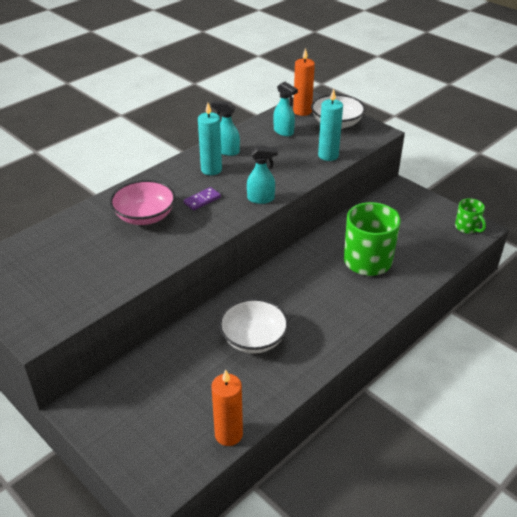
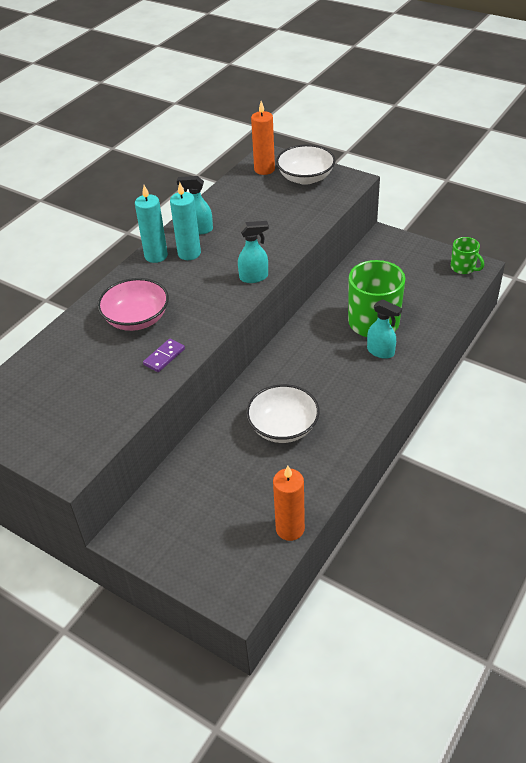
camera: 10 degrees left, 5 degrees up
purple domino [183,187,221,210] -> purple domino moved to [143,339,185,372]
turquoise spray bottle [274,82,298,136] -> turquoise spray bottle moved to [367,299,402,359]
turquoise candle [318,89,343,161] -> turquoise candle moved to [135,185,168,263]

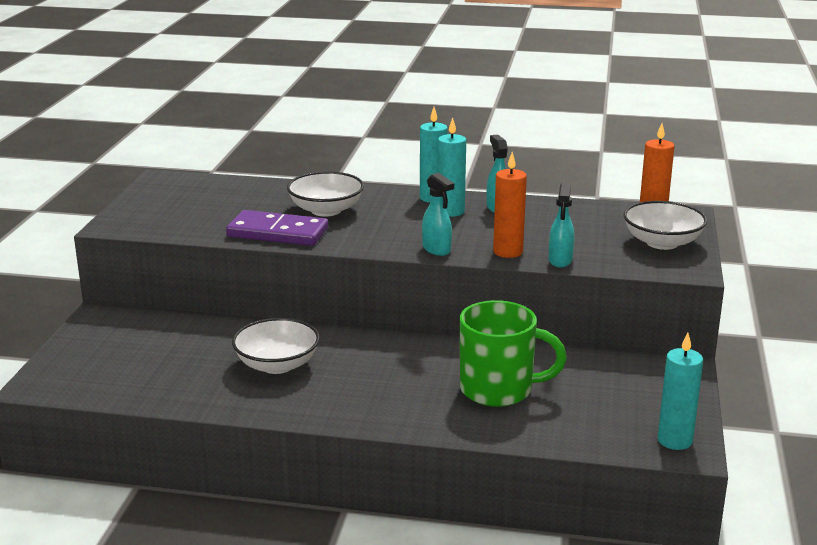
camera: 65 degrees right, 20 degrees down
pink bowl [97,278,169,331] -> white bowl [287,171,364,217]
purple domino [143,339,185,372] -> purple domino [226,210,328,246], size x2.07
orange candle [273,466,305,541] -> orange candle moved to [493,152,527,258]
turquoise spray bottle [367,299,402,359] -> turquoise spray bottle moved to [549,183,574,268]
green mug [450,237,484,274] -> turquoise candle [658,333,703,450]

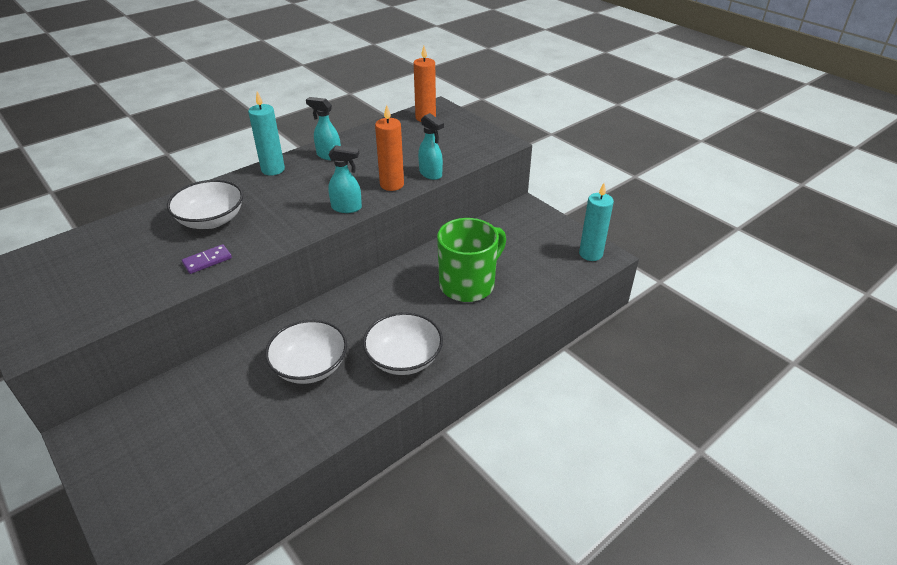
camera: 50 degrees left, 15 degrees up
purple domino [226,210,328,246] -> purple domino [182,244,232,274], size x0.48
turquoise candle [438,117,466,217] -> none
white bowl [624,201,707,250] -> white bowl moved to [363,312,443,375]

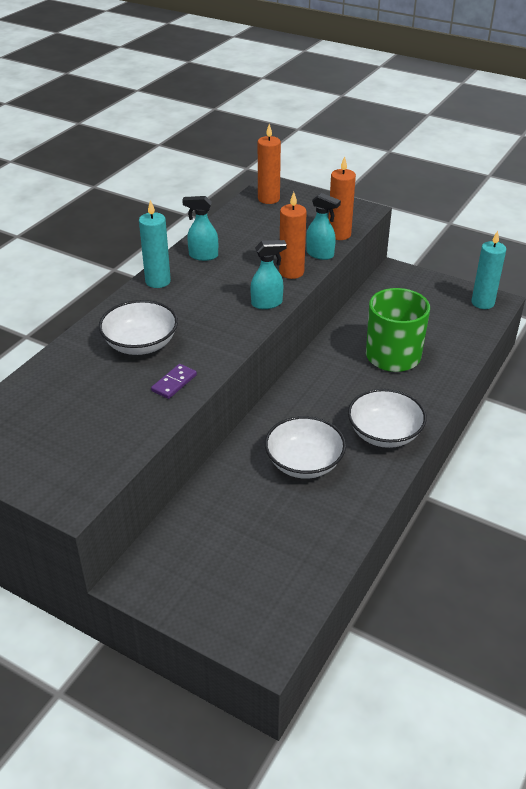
camera: 20 degrees left, 0 degrees up
none -> orange candle [329,156,356,240]

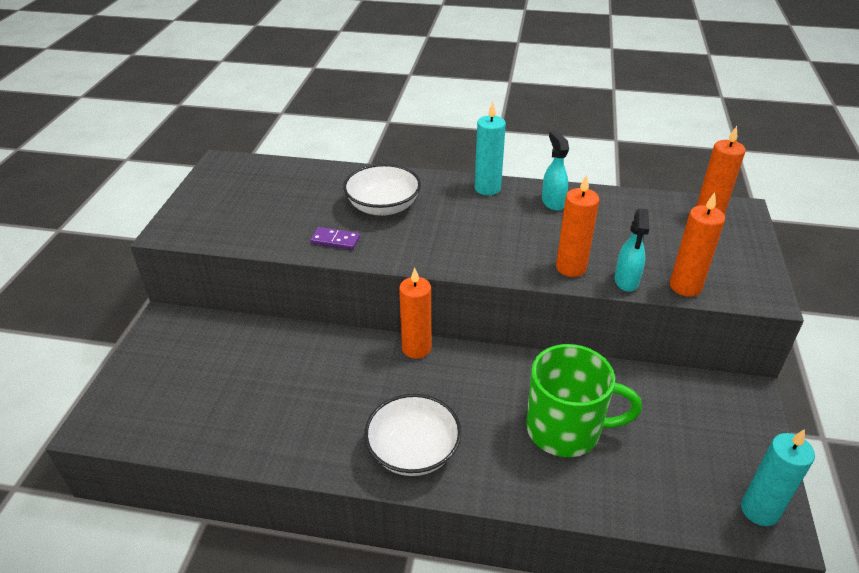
camera: 70 degrees right, 0 degrees up
turquoise spray bottle [250,240,287,309] -> none
white bowl [265,416,346,479] -> none
none -> orange candle [399,268,431,359]

